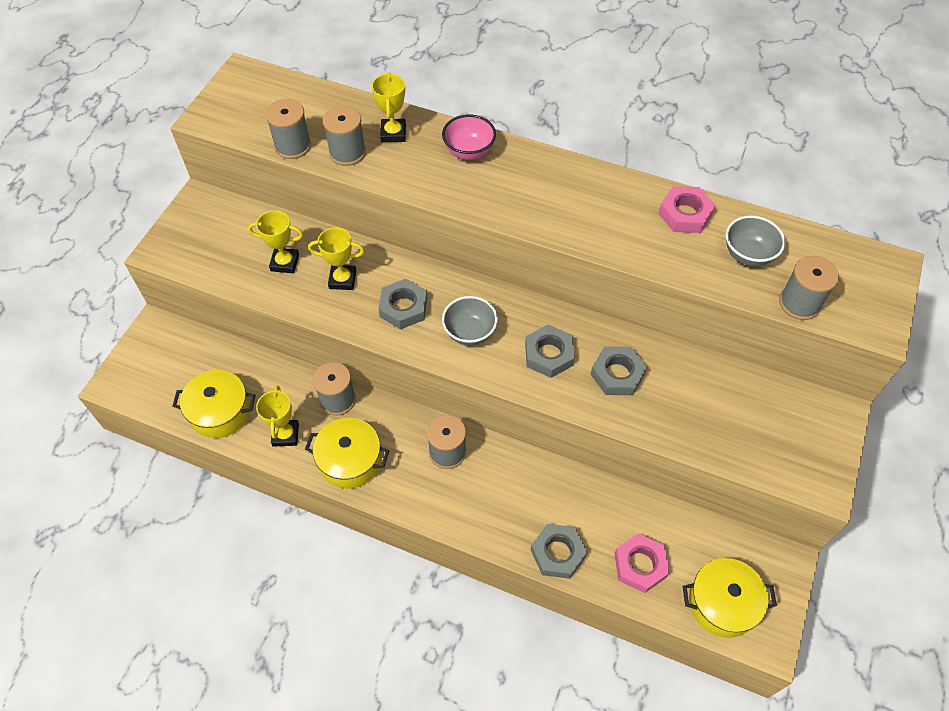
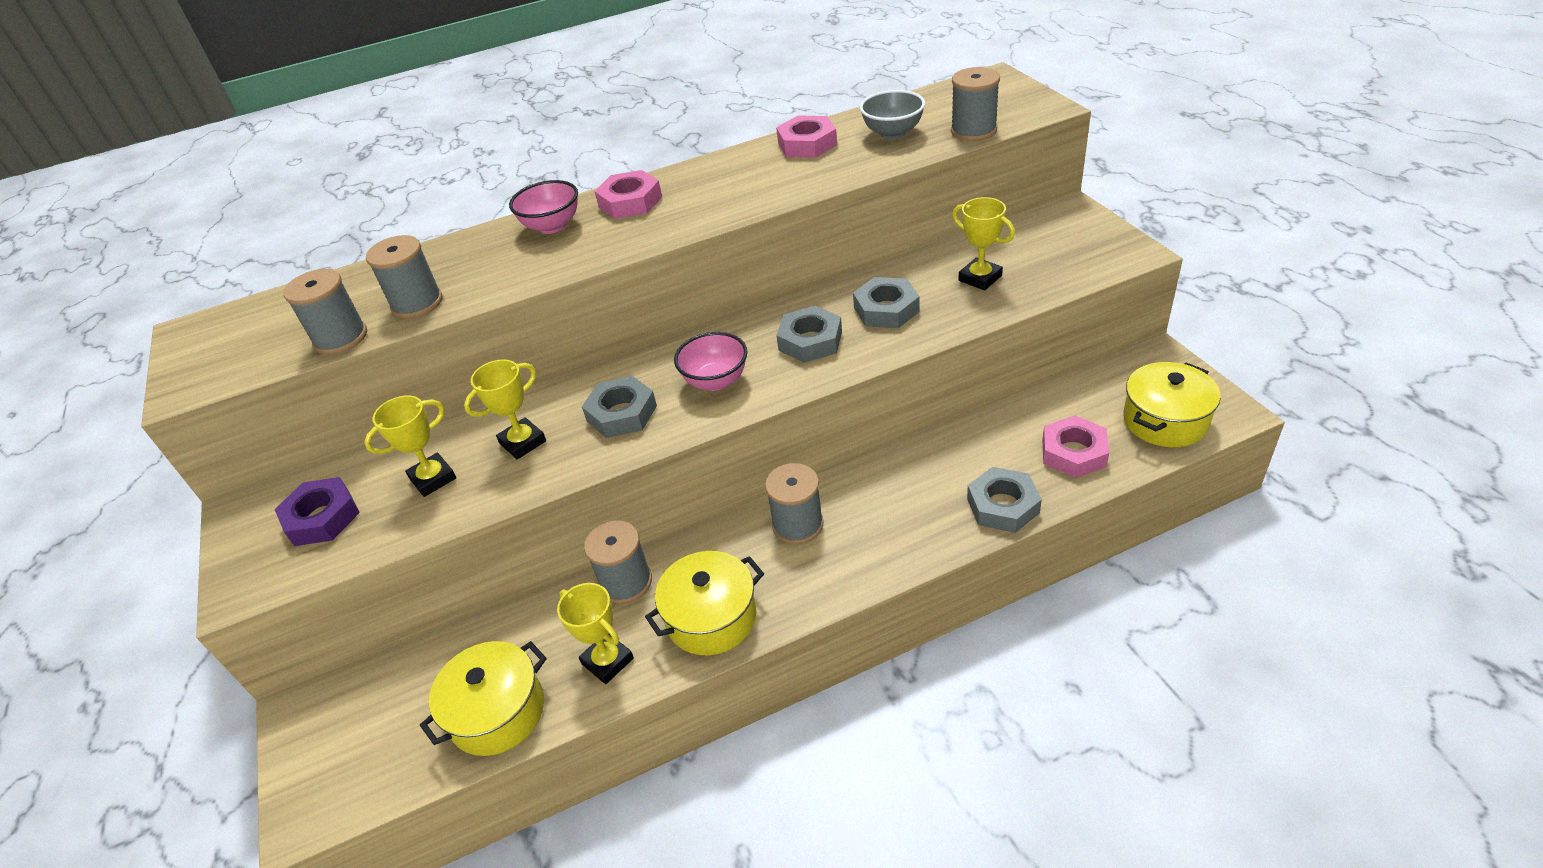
camera: 40 degrees left, 15 degrees down
yellow trophy [372,73,406,142] -> yellow trophy moved to [952,197,1015,290]
grey bowl [442,296,498,346] -> pink bowl [674,332,748,391]
none -> purple nut [274,477,360,546]
none -> pink nut [594,170,662,219]

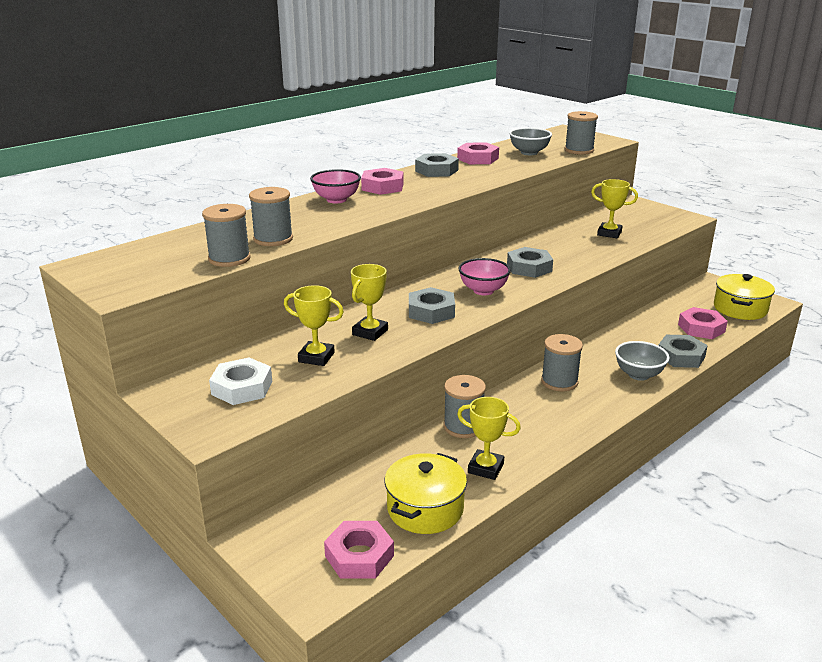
camera: 25 degrees left, 15 degrees down
purple nut [274,477,360,546] -> white nut [209,358,272,405]
yellow trophy [364,395,456,497] -> yellow trophy turned 75 degrees clockwise [284,285,344,366]
yellow pot [645,551,764,655] -> none
grey nut [853,277,920,328] -> grey nut moved to [415,153,459,177]
none -> pink nut [324,521,394,579]
none -> grey bowl [615,341,670,381]

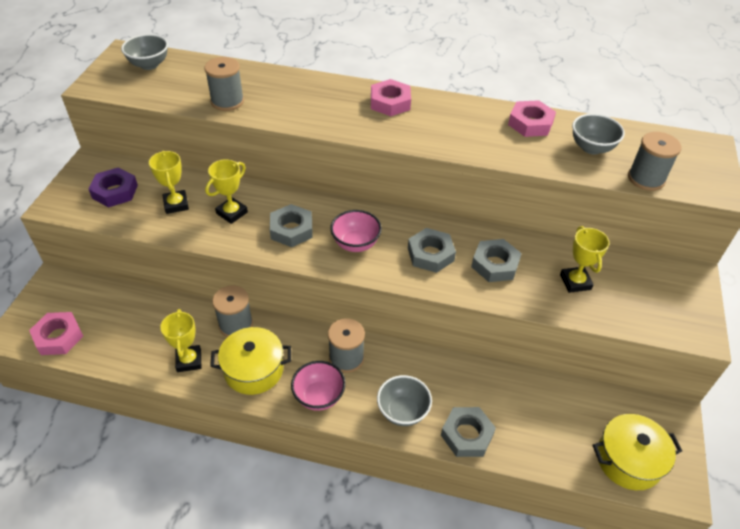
camera: 55 degrees right, 20 degrees up
grey spool [202,204,251,267] -> none
white nut [209,358,272,405] -> purple nut [89,167,138,207]
pink bowl [310,169,361,203] -> pink bowl moved to [291,361,346,411]
yellow trophy [351,264,388,341] -> yellow trophy turned 45 degrees counterclockwise [205,159,248,224]
yellow pot [384,453,467,534] -> yellow pot moved to [210,327,291,395]
grey nut [415,153,459,177] -> grey nut moved to [471,239,522,282]
pink nut [678,307,728,339] -> none
none -> grey bowl [121,34,168,70]

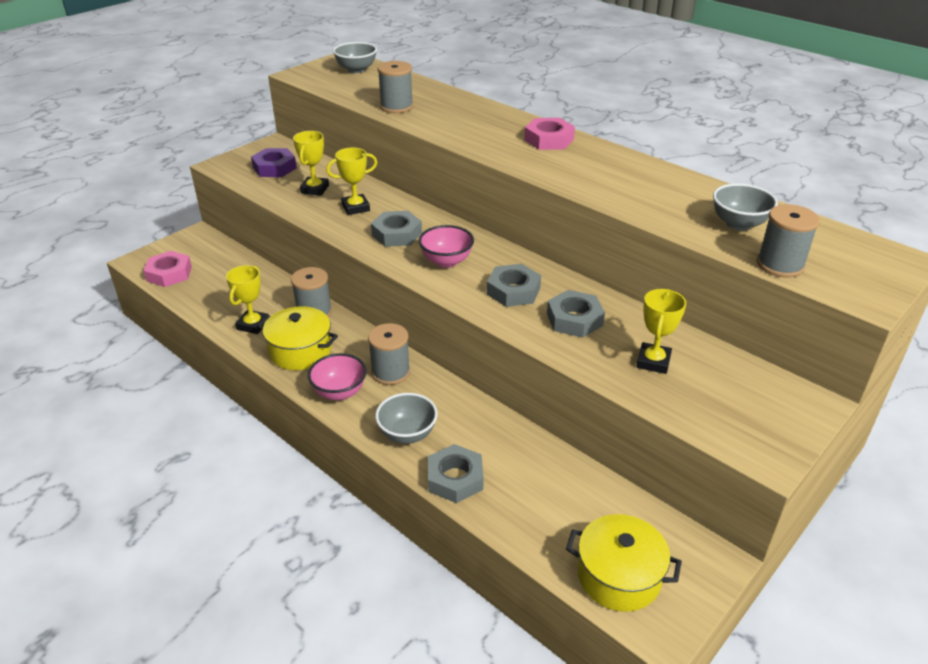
camera: 30 degrees right, 10 degrees down
pink nut [508,100,556,137] -> none

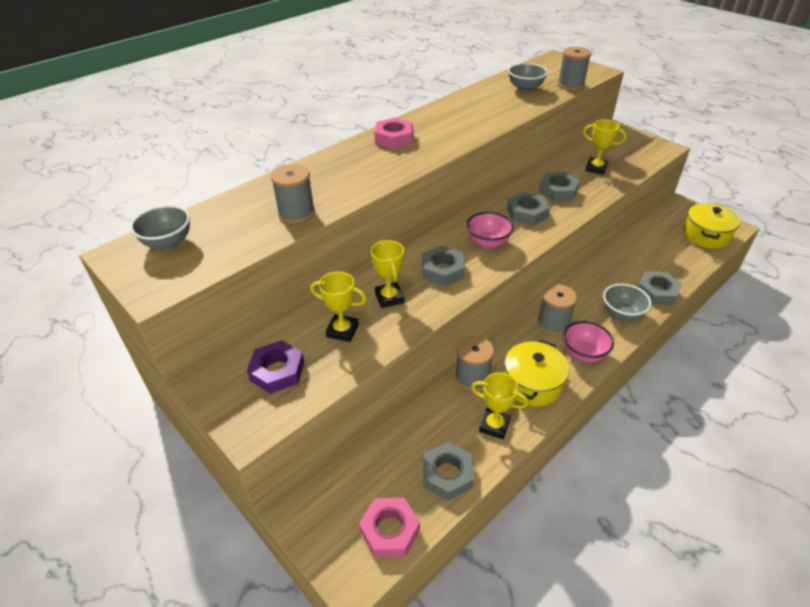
camera: 85 degrees left, 5 degrees up
none -> grey nut [424,442,474,501]

